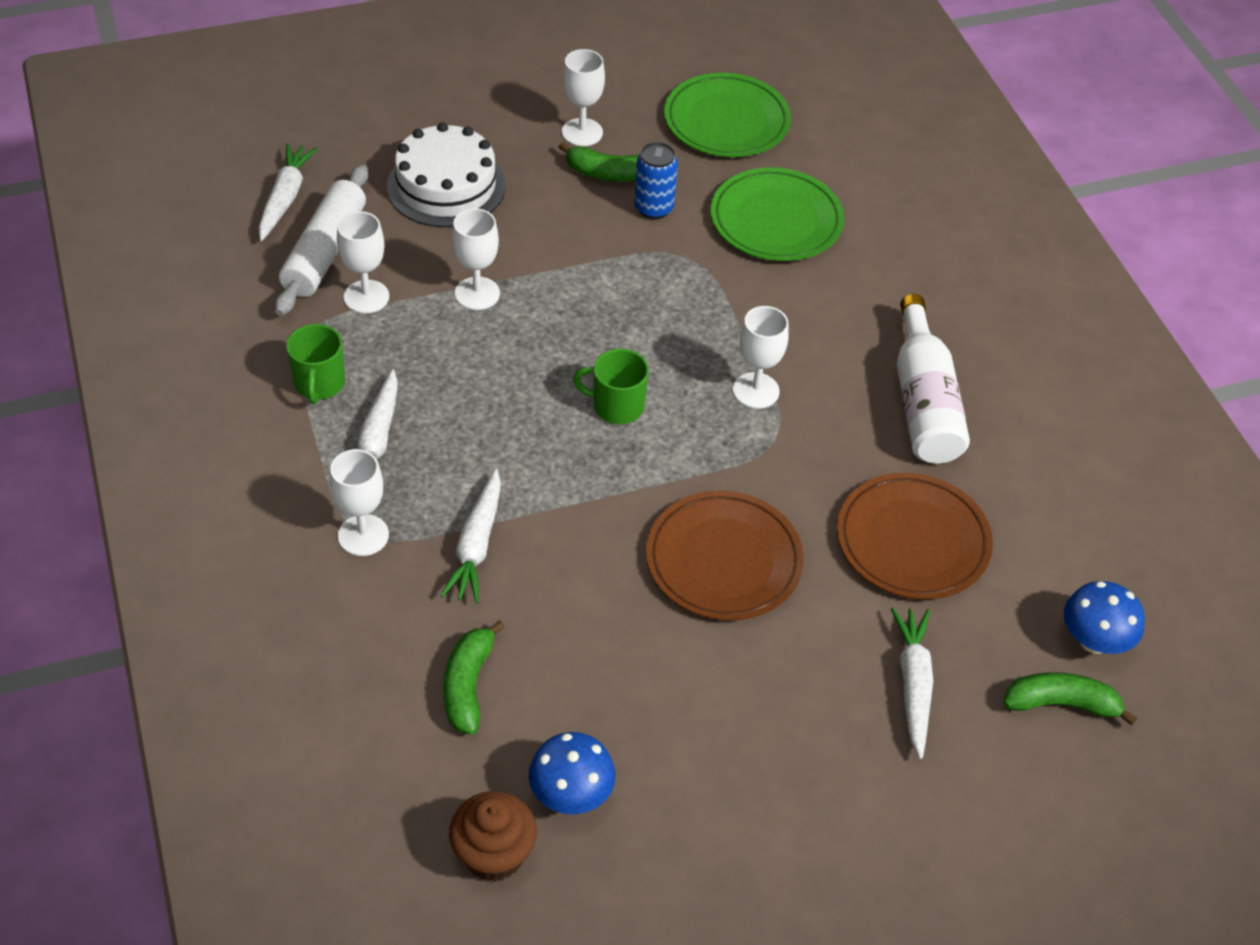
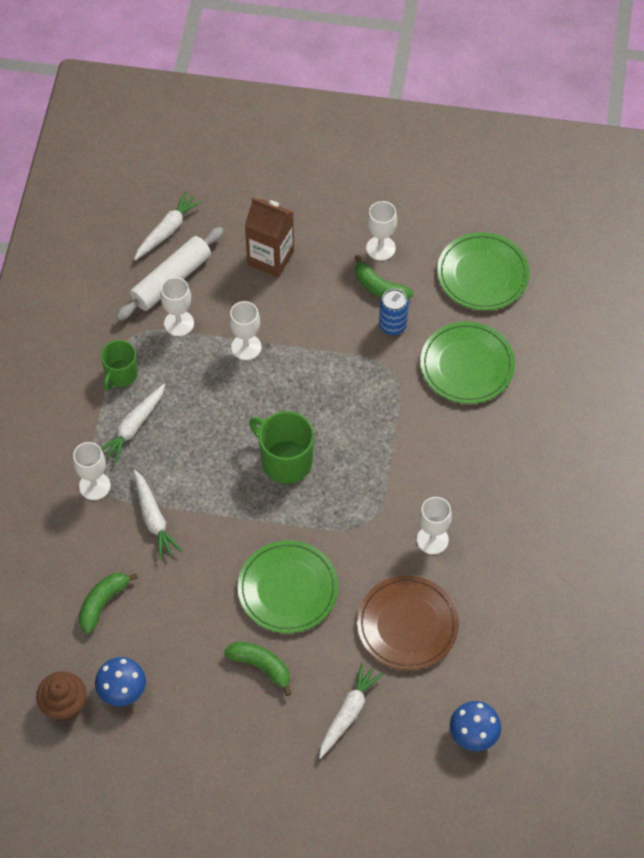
camera: 30 degrees right, 10 degrees up
white cake [387,122,506,227] -> brown carton [245,197,294,278]
white carrot [440,469,501,603] -> white carrot turned 60 degrees counterclockwise [133,470,182,560]
green mug [573,349,649,424] -> green mug [249,411,314,484], size x1.52
brown plate [646,491,804,620] -> green plate [238,540,338,633]
white goblet [733,306,789,409] -> white goblet moved to [417,497,452,555]
white bottle [897,294,970,464] -> none
green banana [1003,672,1137,726] -> green banana moved to [224,642,292,696]

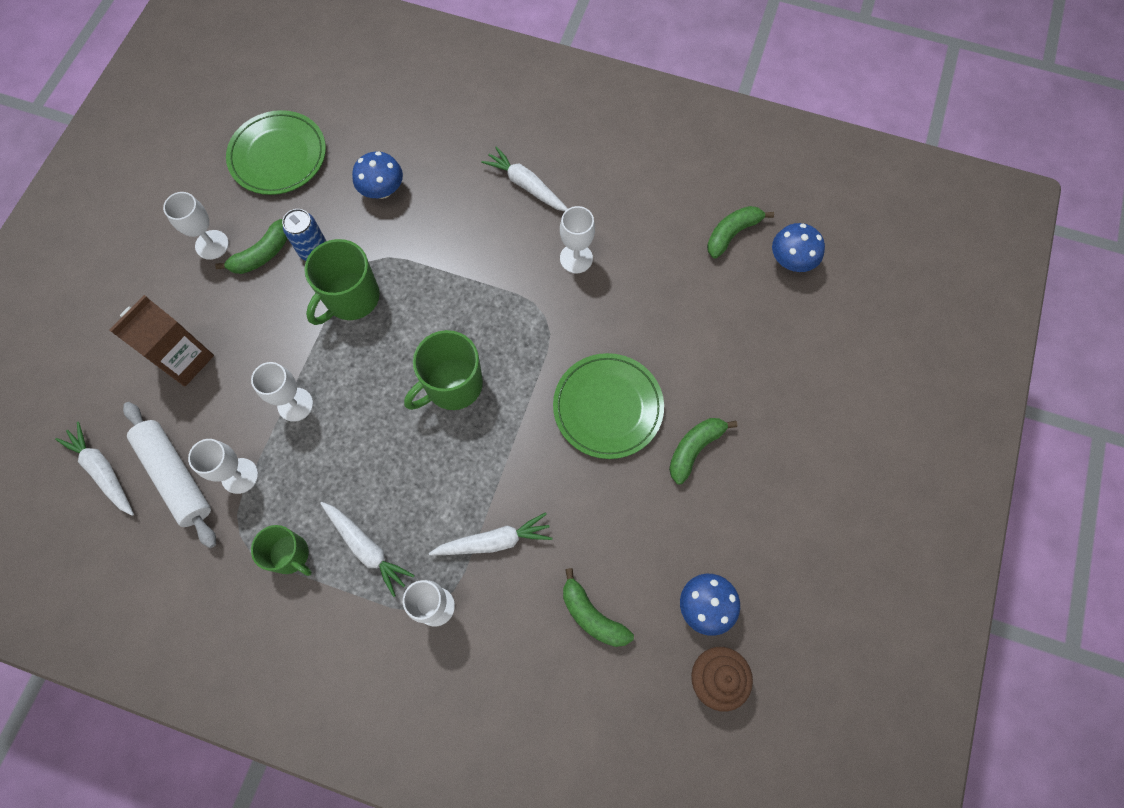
camera: 80 degrees left, 10 degrees up
white carrot [319,663,383,759] -> white carrot moved to [481,146,568,211]
brown plate [357,576,459,670] -> none
green plate [420,322,515,404] -> blue mushroom [352,151,403,199]
none -> green mug [304,239,380,325]
none -> green banana [707,206,774,258]

